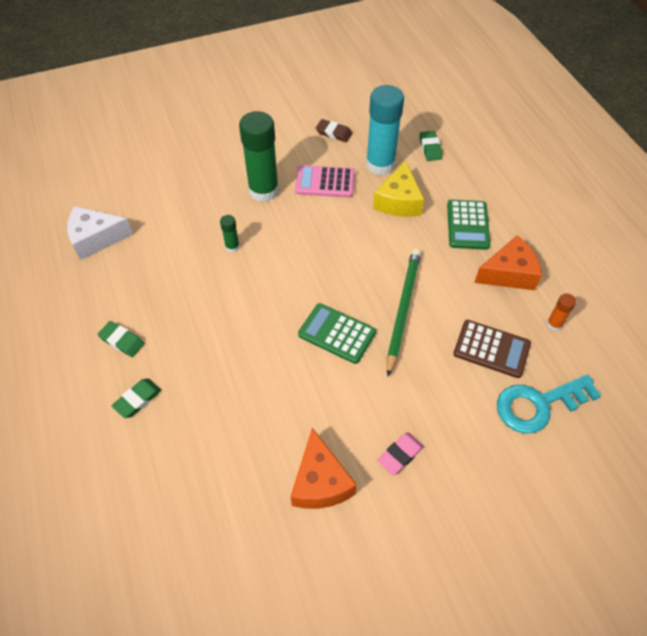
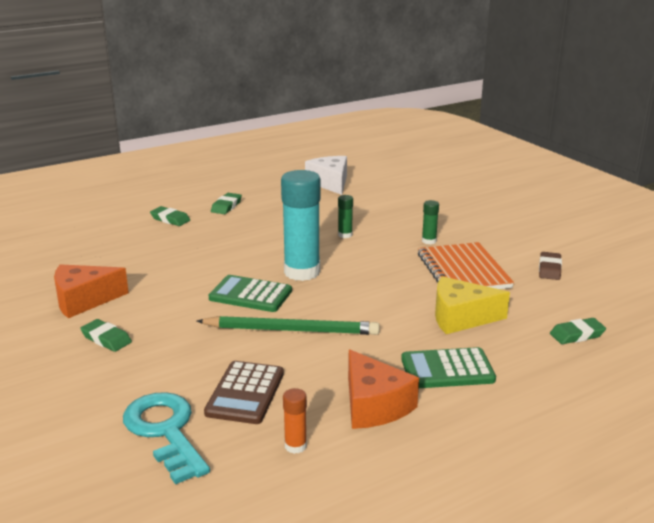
camera: 80 degrees right, 30 degrees down
green glue stick [239,111,279,202] -> green glue stick [422,200,439,244], size x0.44
pink calculator [295,165,355,198] -> orange notebook [418,242,514,289]
green calculator [298,303,376,364] -> green calculator turned 90 degrees counterclockwise [209,275,292,312]
turquoise glue stick [366,85,404,175] -> turquoise glue stick moved to [281,170,321,281]
pink eraser [377,432,424,476] -> green eraser [80,319,132,352]

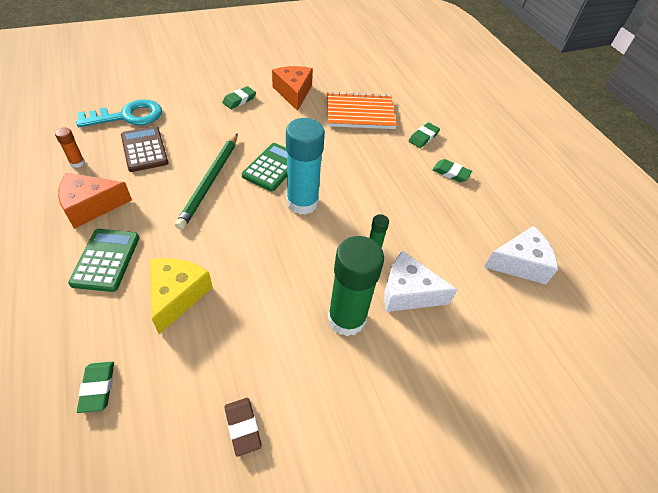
camera: 95 degrees right, 25 degrees up
brown calculator [204,361,284,424] -> brown calculator turned 45 degrees clockwise [121,126,169,172]
orange notebook [418,242,514,289] -> orange notebook moved to [327,92,397,129]
green glue stick [422,200,439,244] -> green glue stick [328,236,384,336], size x2.29
brown eraser [539,252,562,280] -> brown eraser turned 45 degrees clockwise [225,398,262,457]
none -> white cheese [384,250,457,312]

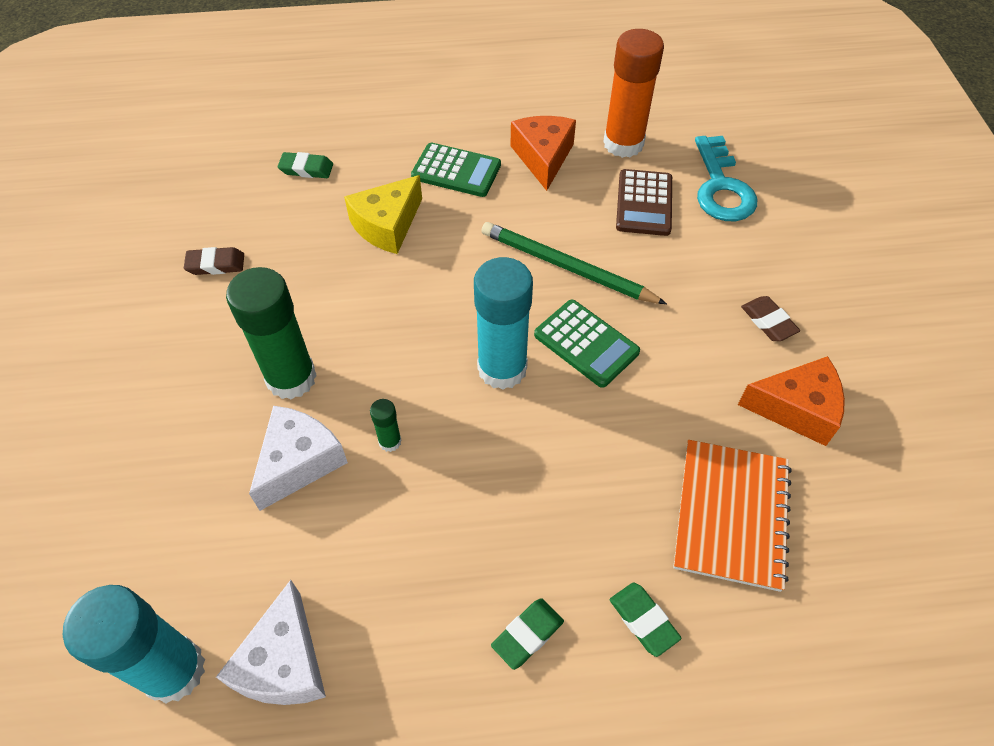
camera: 110 degrees right, 5 degrees up
orange glue stick [55,127,85,168] -> orange glue stick [603,29,664,158], size x2.29
brown calculator [121,126,169,172] -> brown calculator turned 105 degrees clockwise [616,169,672,236]
yellow cheese [150,258,213,334] -> yellow cheese turned 105 degrees clockwise [344,175,422,254]
green eraser [222,86,256,109] -> brown eraser [741,296,800,341]
none -> turquoise glue stick [63,585,205,703]

